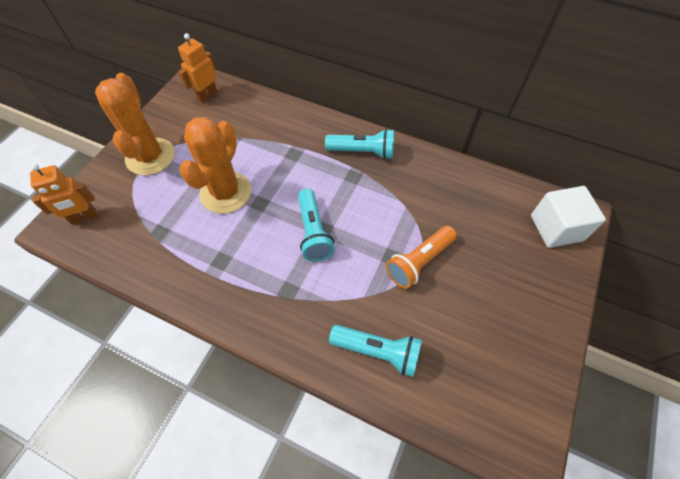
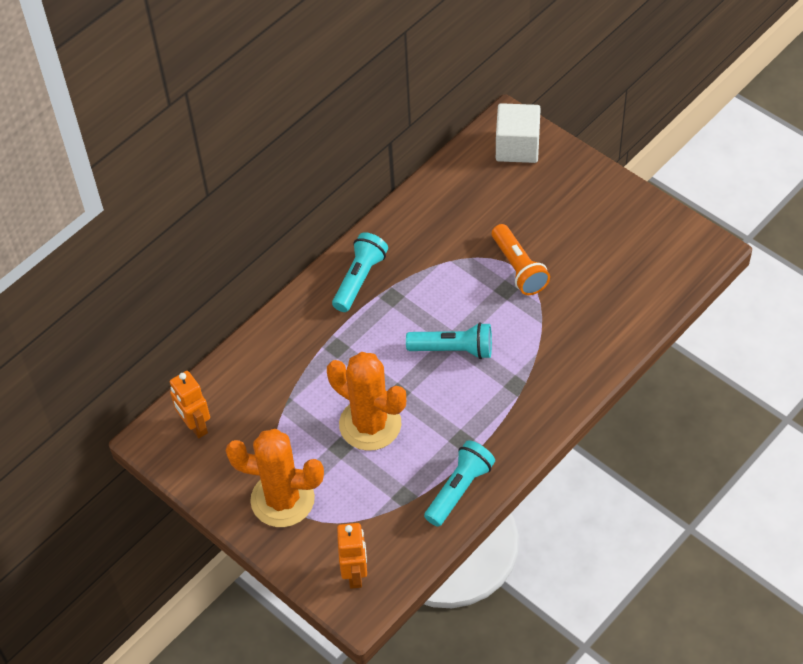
camera: 70 degrees left, 5 degrees down
turquoise flashlight [329,325,422,377] -> turquoise flashlight moved to [424,440,495,527]

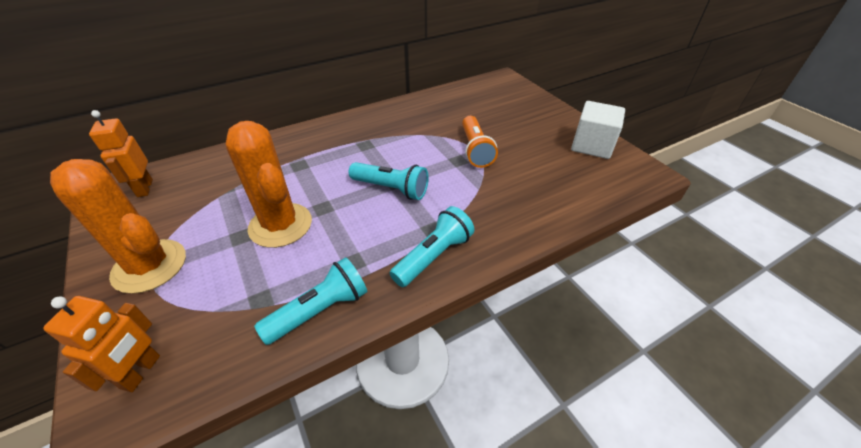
camera: 15 degrees right, 10 degrees down
turquoise flashlight [332,232,388,312] -> turquoise flashlight moved to [390,206,474,287]
white cube [496,103,541,163] -> white cube moved to [571,101,625,159]

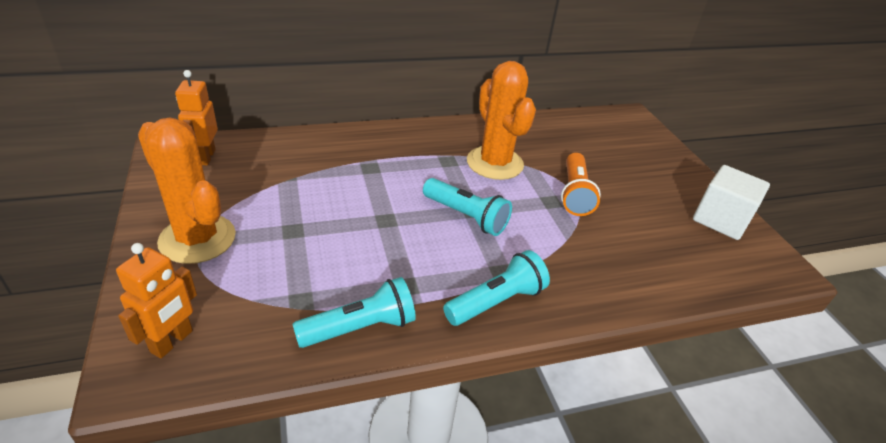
camera: 10 degrees right, 5 degrees down
orange cactus [226,121,312,248] -> orange cactus moved to [467,61,536,180]

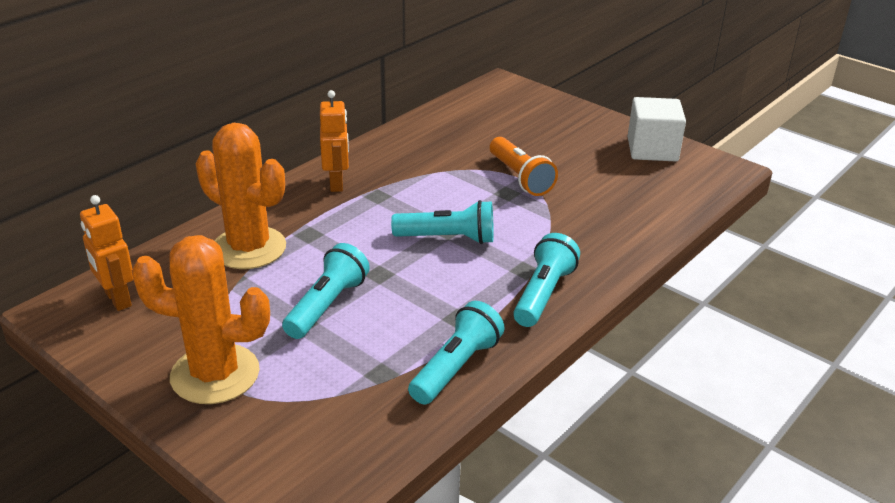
camera: 30 degrees left, 5 degrees down
orange robot [116,243,197,358] -> orange robot moved to [320,90,349,192]
orange cactus [467,61,536,180] -> orange cactus moved to [196,123,286,269]
none -> turquoise flashlight [282,243,370,339]

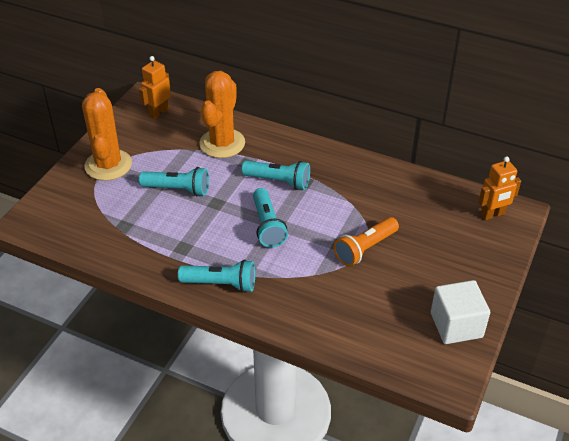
camera: 75 degrees right, 10 degrees up
orange robot [320,90,349,192] -> orange robot moved to [478,156,521,220]
turquoise flashlight [408,301,505,405] -> turquoise flashlight moved to [241,161,310,190]

